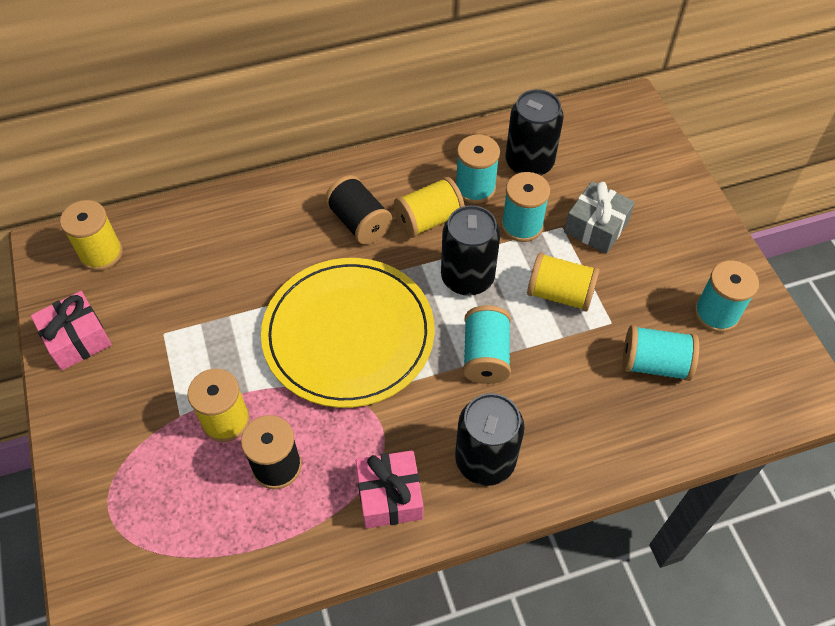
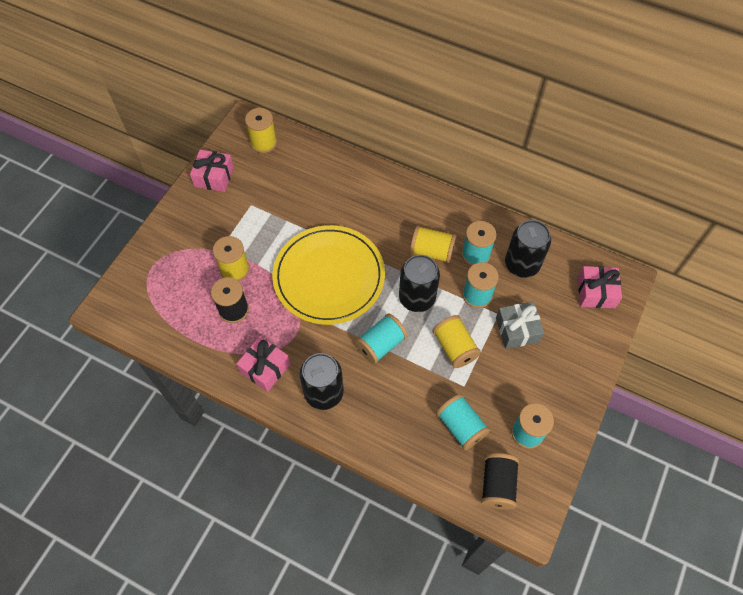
camera: 45 degrees right, 5 degrees up
black spool [325,175,392,245] -> black spool moved to [481,453,519,510]
none -> pink gift [578,266,622,309]

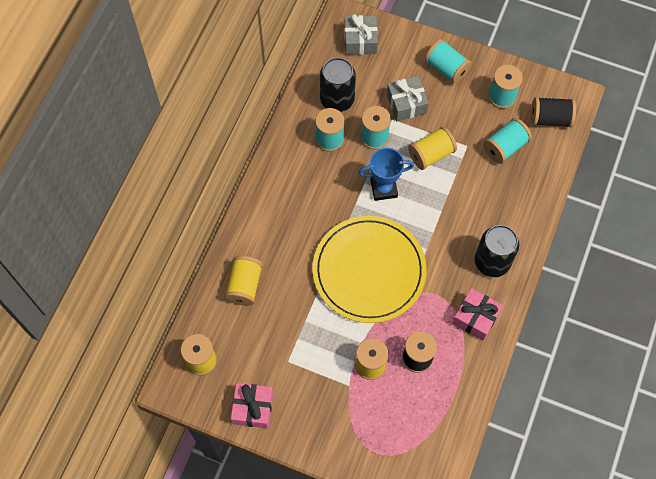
camera: 95 degrees left, 5 degrees up
turquoise spool [355,313,407,364] -> turquoise spool moved to [425,39,472,84]
black can [399,255,440,312] -> blue trophy [359,148,414,201]
yellow spool [410,225,456,263] -> yellow spool moved to [224,256,263,306]
pink gift [578,266,622,309] -> grey gift [344,14,378,55]

